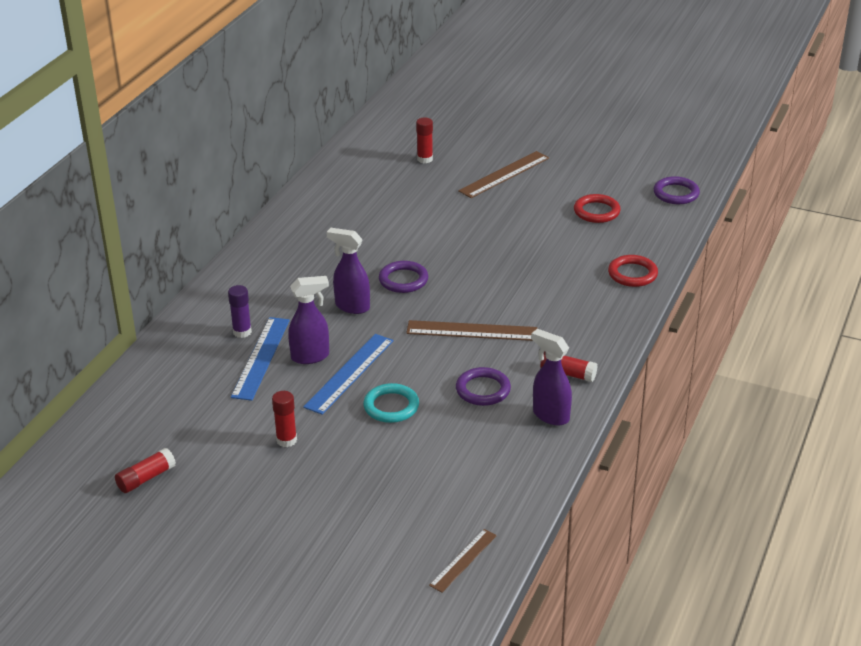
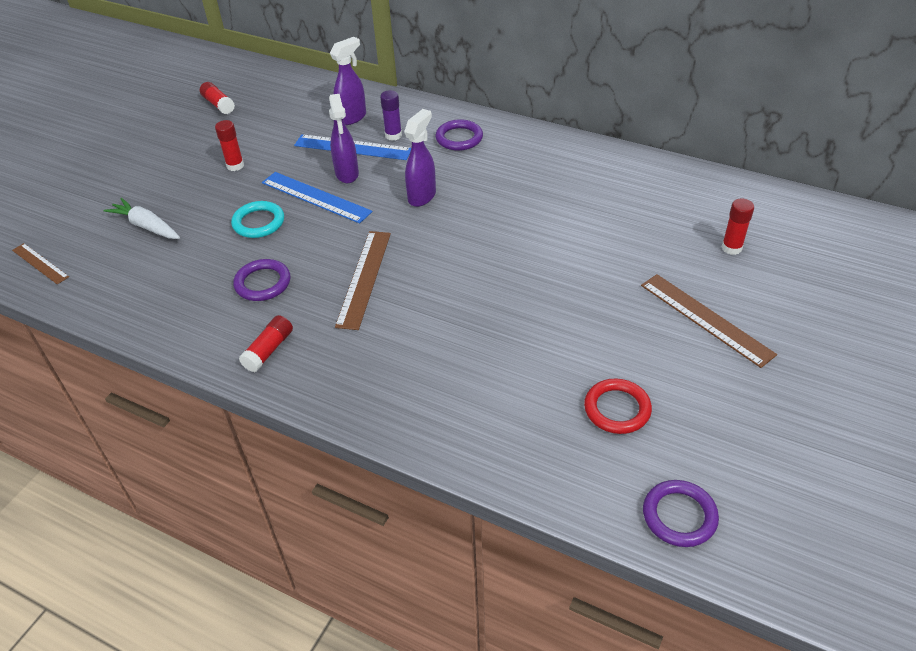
camera: 95 degrees right, 10 degrees up
purple ring [379,261,428,293] -> purple ring moved to [435,119,483,151]
purple spray bottle [531,329,572,426] -> purple spray bottle moved to [330,37,366,125]
red ring [608,255,658,287] -> none
none -> white carrot [104,198,180,239]

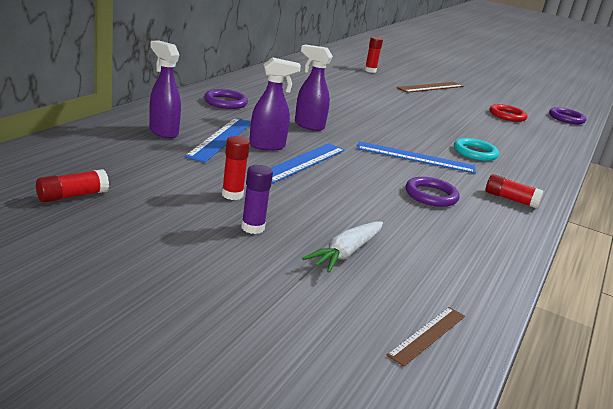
camera: 95 degrees left, 20 degrees down
turquoise ring [231,201,284,238] -> turquoise ring moved to [454,138,499,161]
brown ruler [335,231,391,330] -> blue ruler [357,141,476,174]
purple glue stick [380,90,402,141] -> purple glue stick moved to [241,165,273,234]

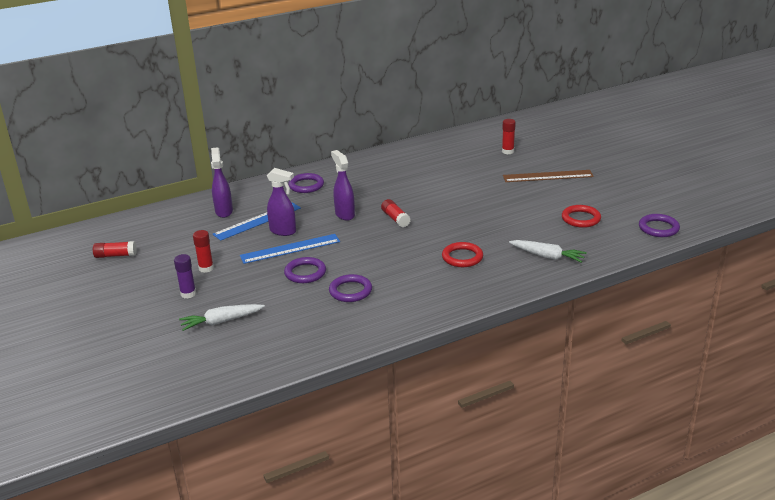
camera: 40 degrees right, 5 degrees up
blue ruler [357,141,476,174] -> none
brown ruler [386,307,465,367] -> none
turquoise ring [454,138,499,161] -> red ring [442,242,483,267]
red glue stick [485,174,543,209] -> red glue stick moved to [381,199,411,227]
none -> purple ring [284,257,326,283]
none -> white carrot [509,240,587,263]

